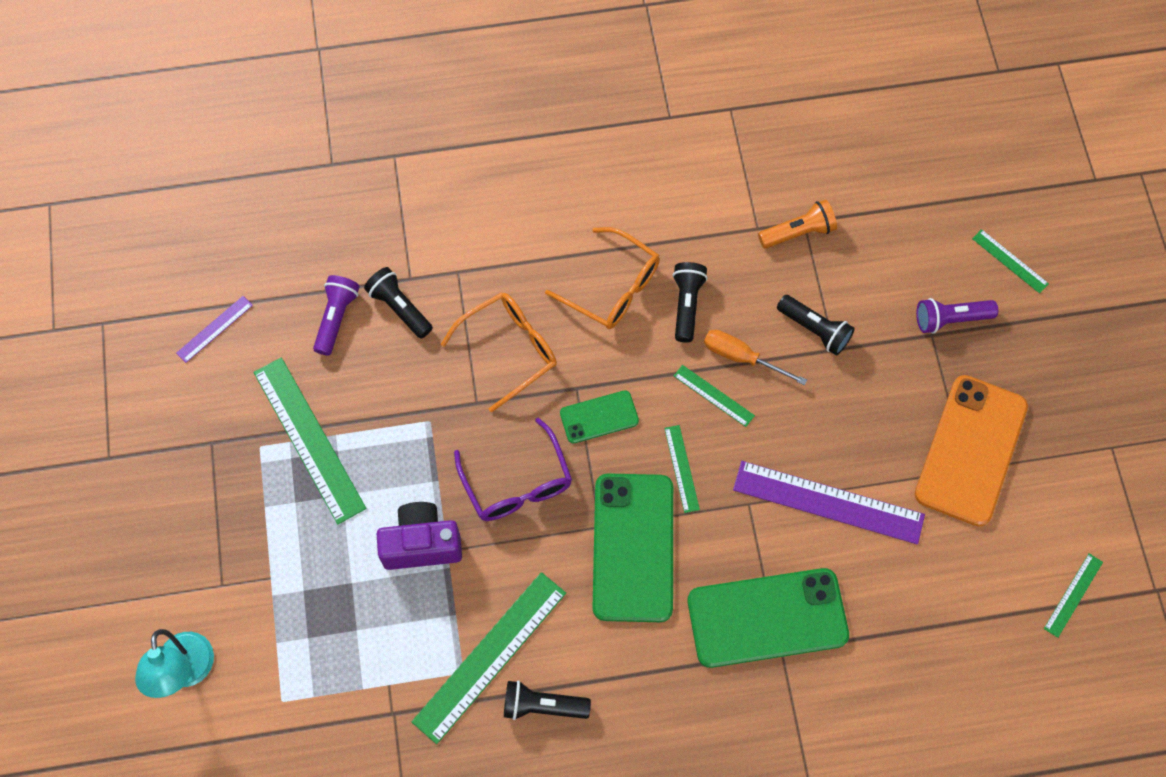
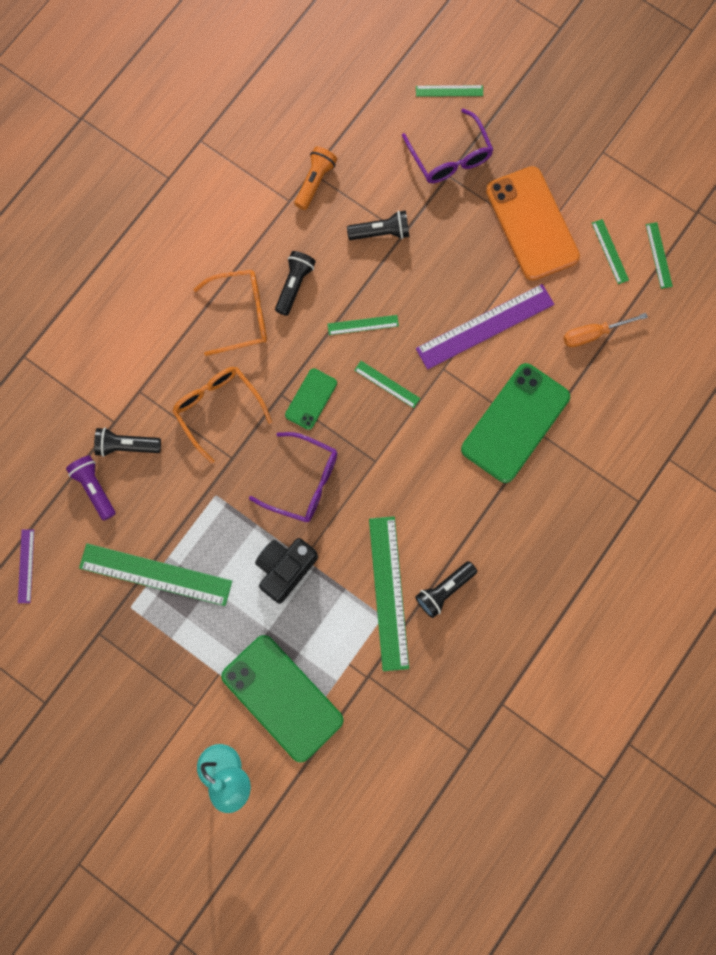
camera: 45 degrees left, 10 degrees up
purple camera [377,502,462,570] -> black camera [255,538,318,604]
orange glasses [440,292,557,412] -> orange glasses turned 45 degrees counterclockwise [172,367,272,464]
green phone [593,473,673,622] -> green phone moved to [221,635,344,763]
black flashlight [673,262,708,343] -> black flashlight turned 60 degrees clockwise [275,251,316,316]
orange screwdriver [704,330,807,385] -> orange screwdriver moved to [563,313,648,347]
purple flashlight [916,298,998,334] -> purple glasses [402,108,494,183]
none -> green ruler [592,219,629,284]

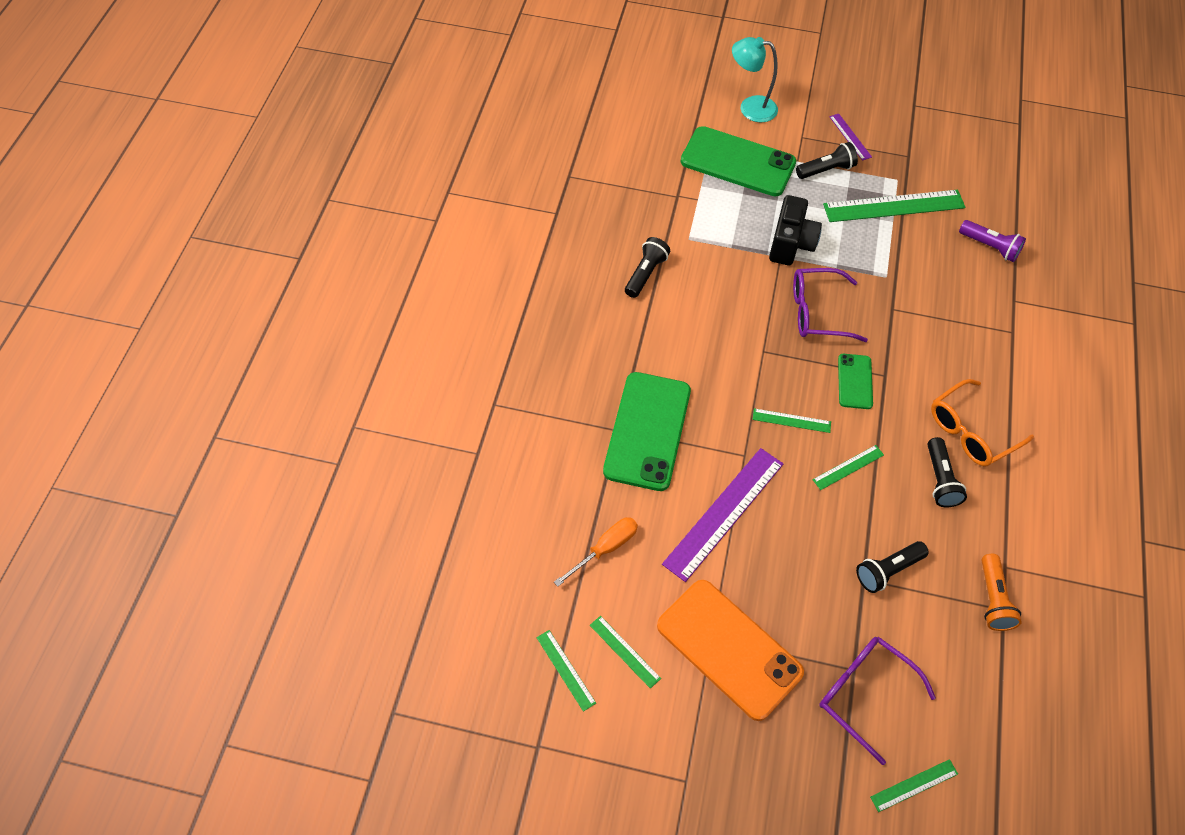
camera: 155 degrees right, 20 degrees down
purple ruler [18,529,34,603] -> purple ruler moved to [829,114,872,161]
black flashlight [94,428,161,457] -> black flashlight moved to [796,142,858,179]
orange glasses [172,367,272,464] -> none
green ruler [369,516,409,671] -> none

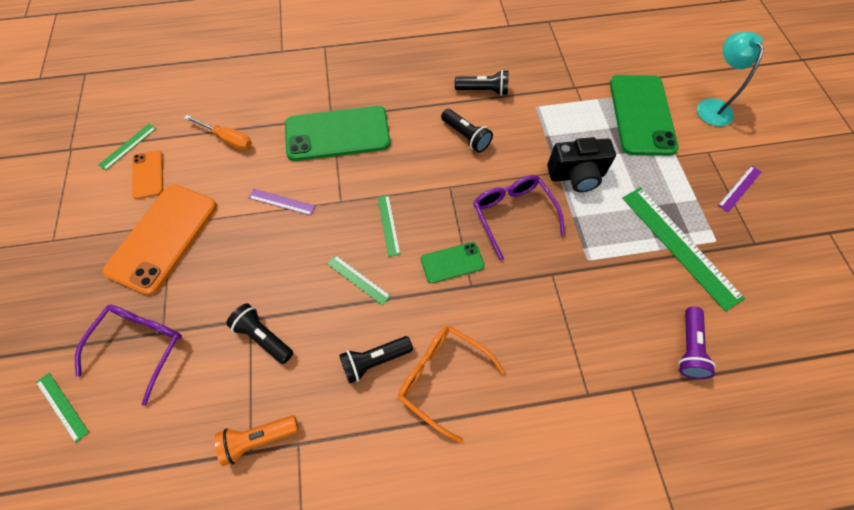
camera: 70 degrees right, 5 degrees up
green ruler [590,616,661,689] -> orange phone [132,150,163,199]
purple ruler [662,448,783,582] -> purple ruler [249,189,315,215], size x0.49
black flashlight [796,142,858,179] -> black flashlight moved to [441,109,493,152]

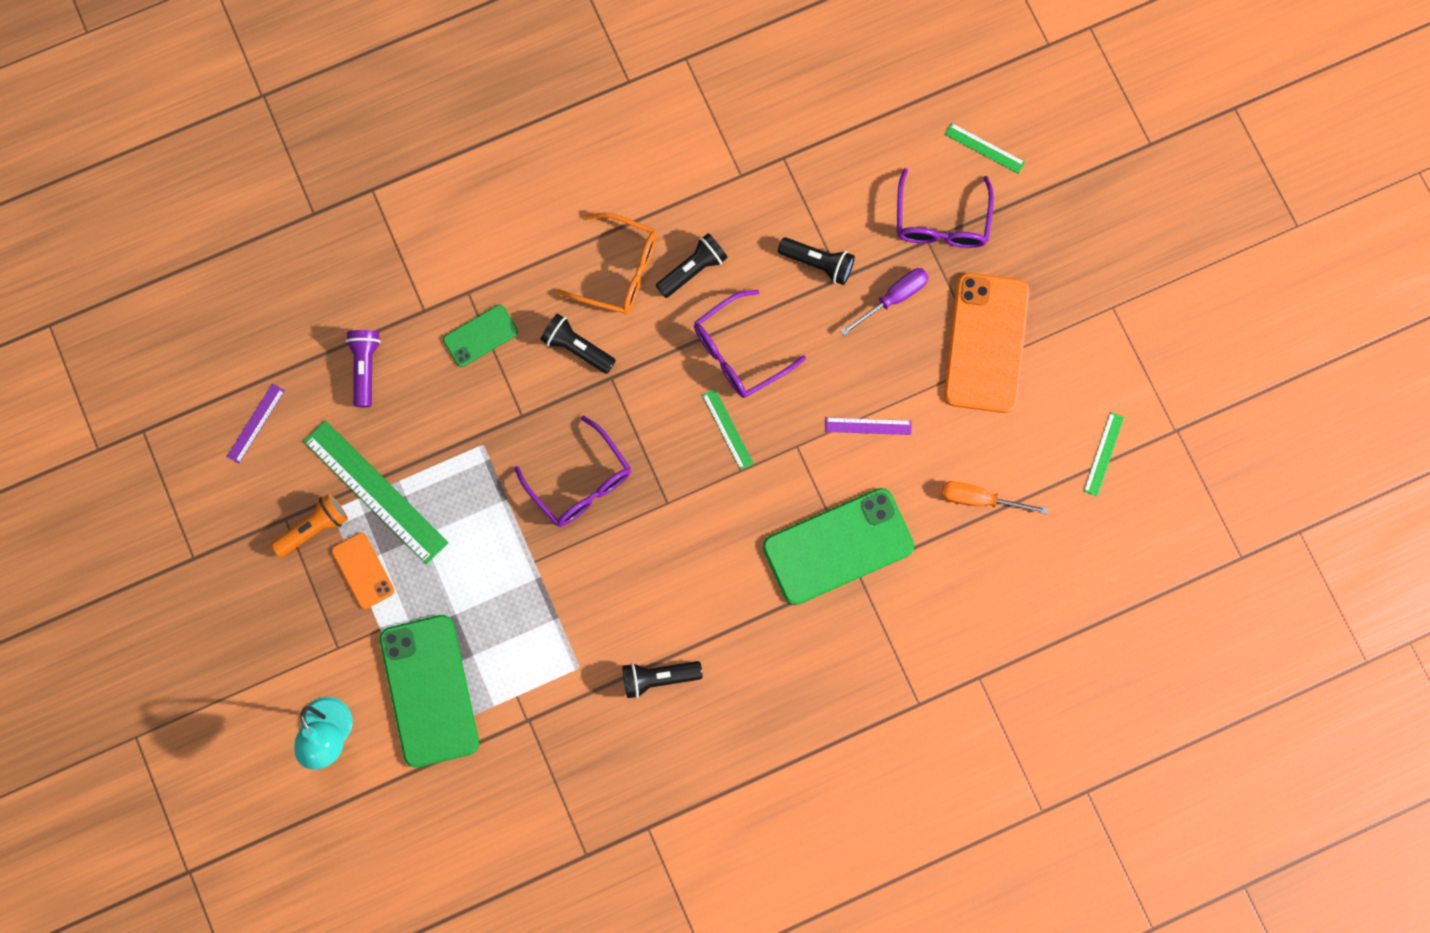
camera: 165 degrees right, 15 degrees up
orange phone [132,150,163,199] -> orange phone moved to [332,533,394,609]
orange flashlight [215,415,299,466] -> orange flashlight moved to [271,494,348,557]
green ruler [327,255,391,305] -> purple glasses [694,290,806,398]
green phone [421,242,485,283] -> green phone moved to [443,305,518,367]
black flashlight [441,109,493,152] -> black flashlight moved to [540,313,616,374]
black camera [547,137,616,192] -> none
purple ruler [718,166,761,212] -> purple ruler moved to [227,383,285,463]
none -> purple screwdriver [841,268,929,336]

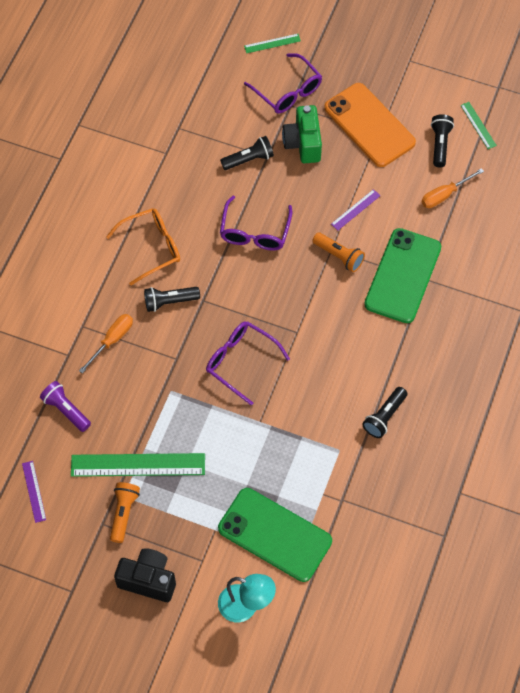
camera: 45 degrees left, 15 degrees down
orange phone [332,533,394,609] -> none
green phone [443,305,518,367] -> orange screwdriver [79,314,133,374]
purple glasses [514,416,631,527] -> purple glasses turned 150 degrees counterclockwise [206,321,290,405]
black flashlight [656,233,728,298] -> black flashlight moved to [431,114,454,168]
green ruler [702,389,754,470] -> none
purple screwdriver [841,268,929,336] -> green camera [282,105,322,163]
none -> black camera [114,548,176,602]
none -> orange flashlight [312,232,365,272]

